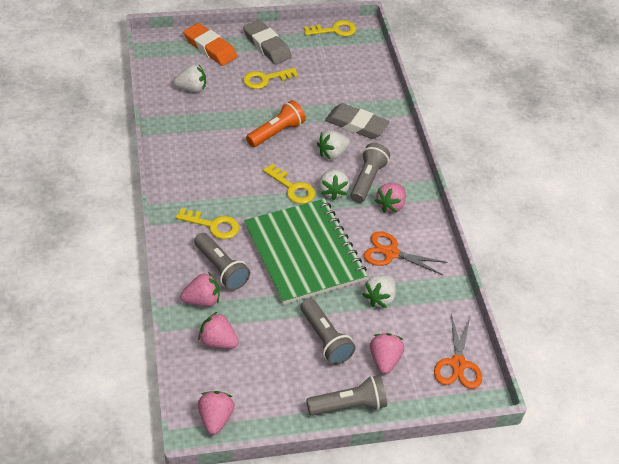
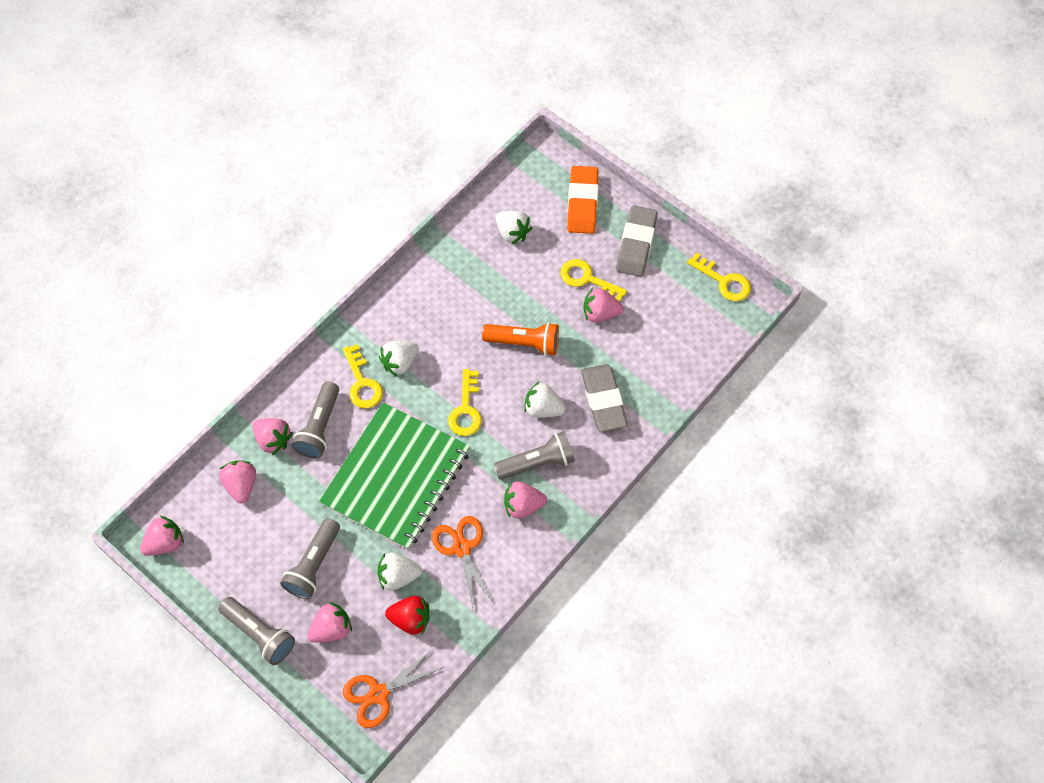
camera: 55 degrees right, 15 degrees up
white strawberry [319,169,349,200] -> white strawberry moved to [379,341,419,376]
none -> red strawberry [385,596,429,635]
none -> pink strawberry [583,288,624,323]

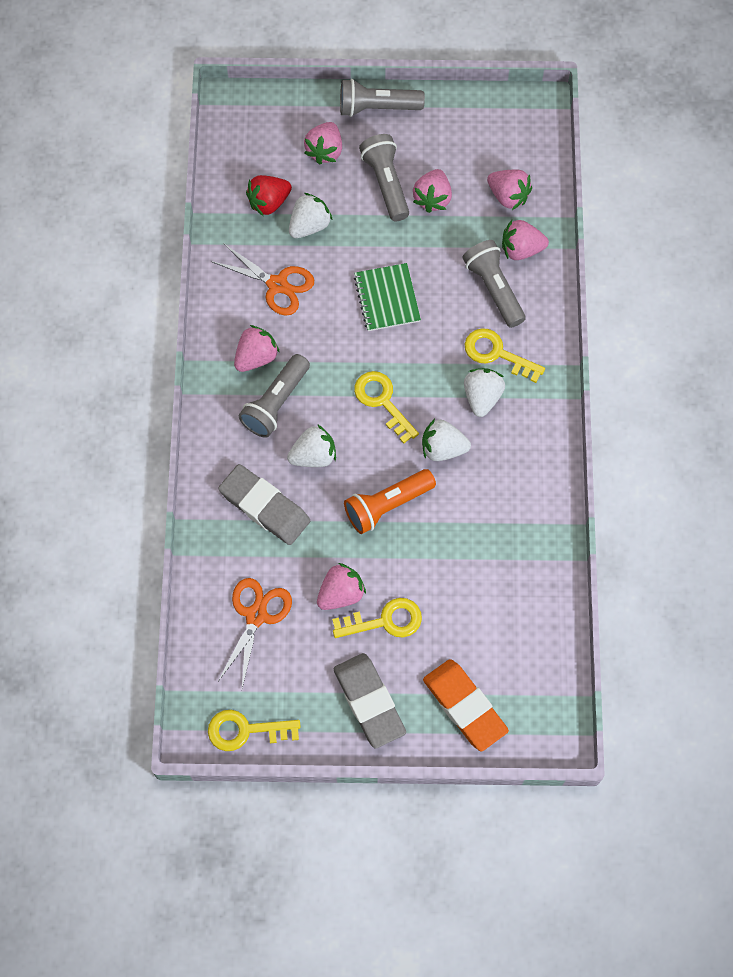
camera: 140 degrees right, 5 degrees up
pink strawberry [140,516,184,556] -> pink strawberry moved to [413,169,452,213]
green notebook [319,402,470,550] -> green notebook [354,263,421,331], size x0.48
orange scissors [343,649,444,728] -> orange scissors moved to [218,578,292,688]
white strawberry [496,211,532,245] -> white strawberry moved to [422,419,471,461]

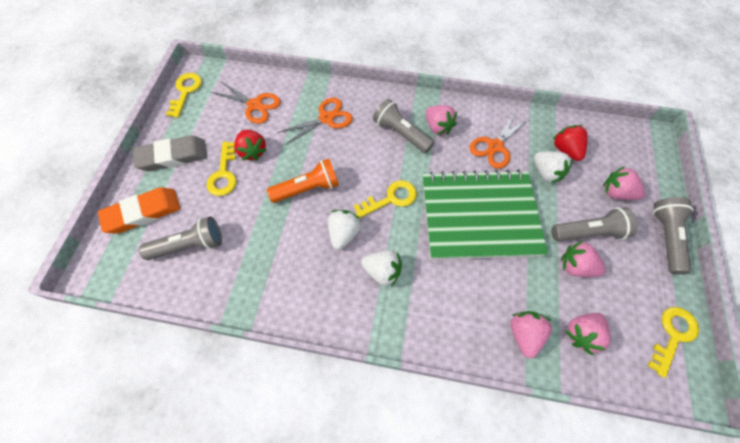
camera: 100 degrees right, 5 degrees down
grey eraser [218,464,310,545] -> orange scissors [277,98,353,145]
white strawberry [287,424,336,467] -> none
pink strawberry [317,563,366,610] -> red strawberry [234,130,267,161]
orange flashlight [344,469,436,534] -> orange flashlight turned 90 degrees clockwise [267,159,339,203]
green notebook [354,263,421,331] -> green notebook [422,169,548,260], size x2.10
grey flashlight [463,240,526,328] -> grey flashlight moved to [139,216,222,260]
yellow key [465,328,545,383] -> yellow key moved to [648,307,699,378]

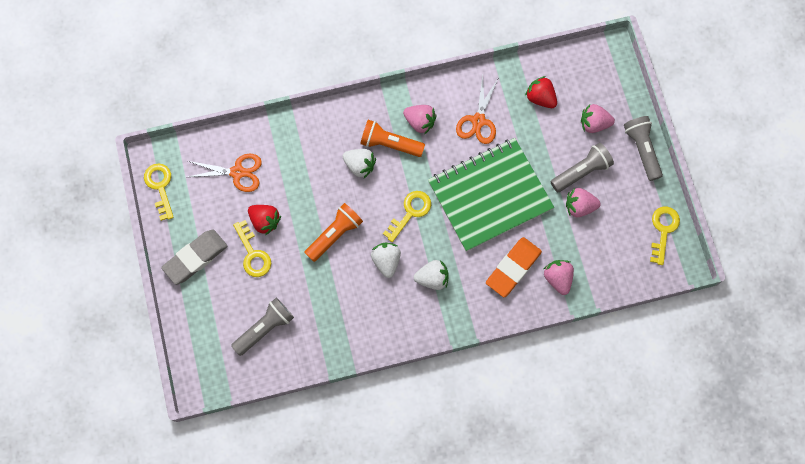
camera: 25 degrees left, 10 degrees up
orange eraser [98,187,180,234] -> orange eraser moved to [486,237,542,297]
orange scissors [277,98,353,145] -> none
grey flashlight [373,99,434,153] -> orange flashlight [360,120,425,157]
white strawberry [534,151,573,183] -> white strawberry moved to [342,149,376,178]
pink strawberry [565,313,610,356] -> none

